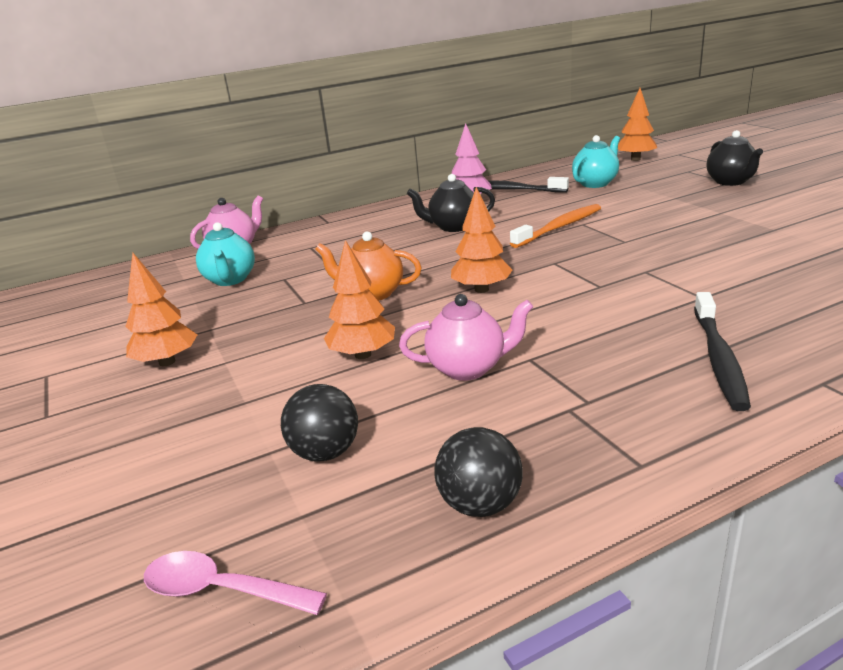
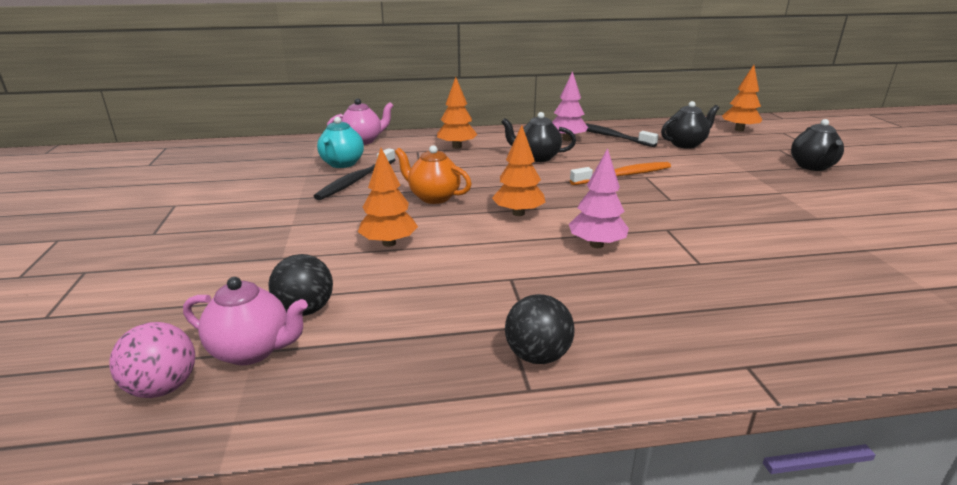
camera: 15 degrees right, 0 degrees up
orange tree [125,253,197,366] -> orange tree moved to [437,77,478,149]
pink spoon [144,551,327,615] -> pink ball [109,322,195,398]
pink teapot [399,294,533,381] -> pink teapot moved to [183,277,308,365]
black ball [434,427,523,517] -> black ball moved to [505,294,575,364]
turquoise teapot [572,135,620,188] -> black teapot [661,101,719,149]
black toothbrush [694,292,751,411] -> black toothbrush moved to [314,148,395,200]
none -> pink tree [569,148,629,248]

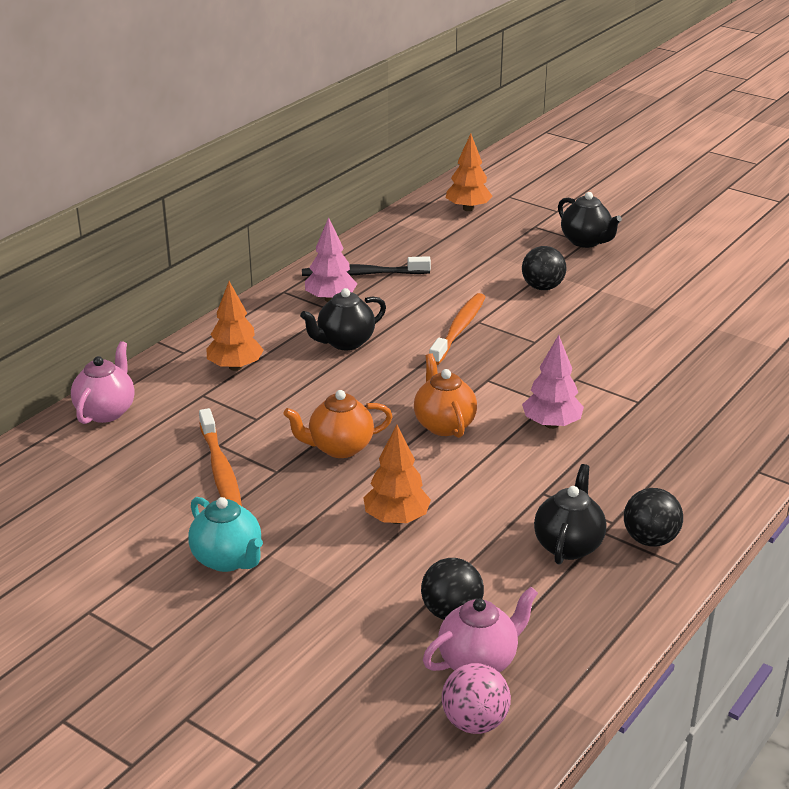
camera: 45 degrees left, 5 degrees up
black toothbrush [314,148,395,200] -> orange toothbrush [199,408,242,506]
turquoise teapot [317,117,364,168] -> turquoise teapot moved to [188,497,263,572]
orange tree [492,125,545,216] -> orange teapot [414,353,477,438]
black teapot [661,101,719,149] -> black teapot moved to [534,464,606,565]
none -> black ball [522,246,566,290]

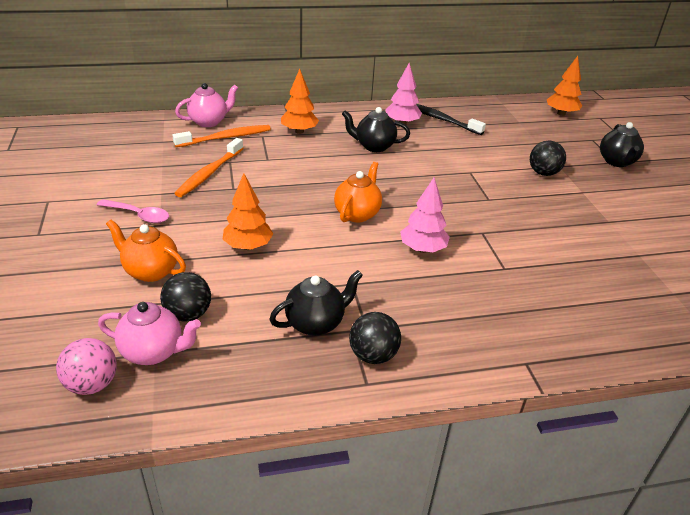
camera: 40 degrees right, 5 degrees up
turquoise teapot [188,497,263,572] -> pink spoon [97,199,169,223]
orange teapot [283,390,393,458] -> orange teapot moved to [106,220,186,282]
orange toothbrush [429,293,486,365] -> orange toothbrush moved to [172,125,271,147]

